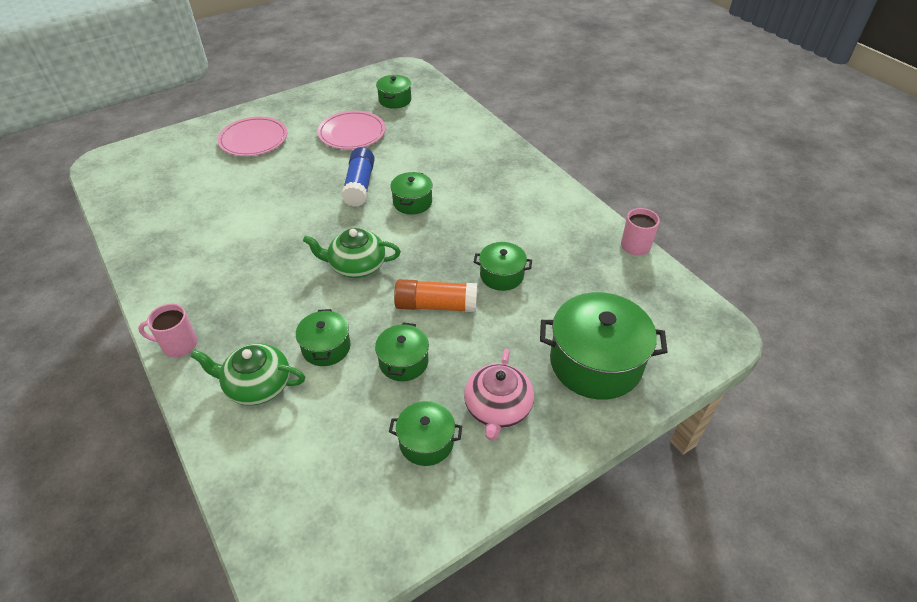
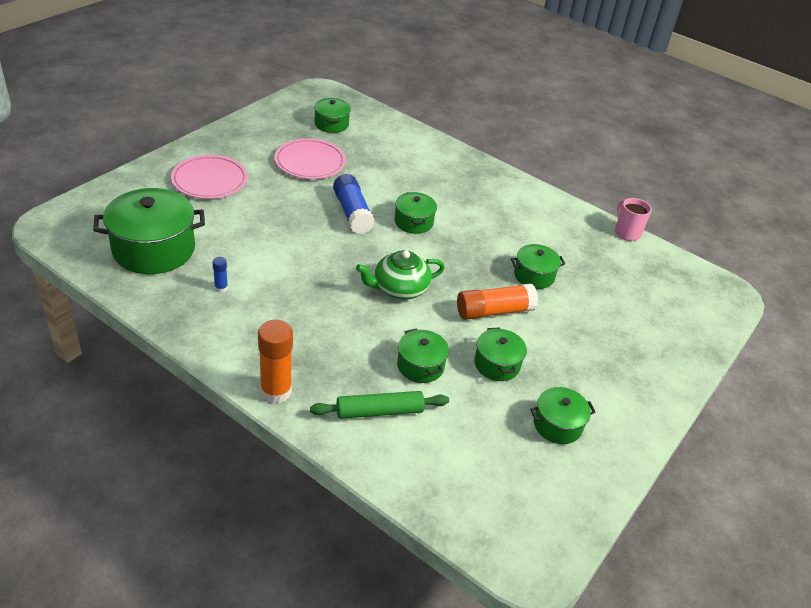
camera: 25 degrees left, 5 degrees down
pink mug [138,304,198,357] -> orange glue stick [258,320,293,404]
green teapot [191,343,305,406] -> green rolling pin [310,391,449,419]
pink teapot [464,349,534,441] -> none
green pot [540,292,668,400] -> green pot moved to [93,188,205,274]
none -> blue glue stick [212,257,228,293]

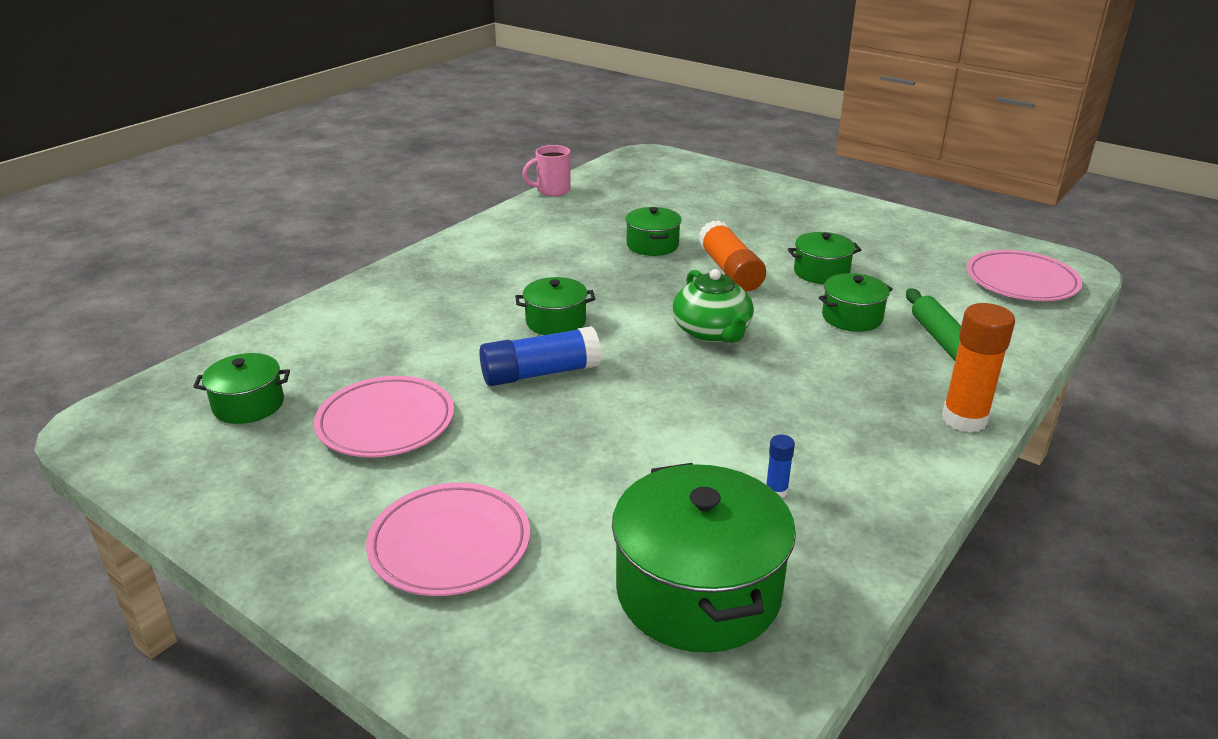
camera: 85 degrees left, 10 degrees down
green pot [530,387,595,444] -> none
none -> pink plate [967,250,1082,301]

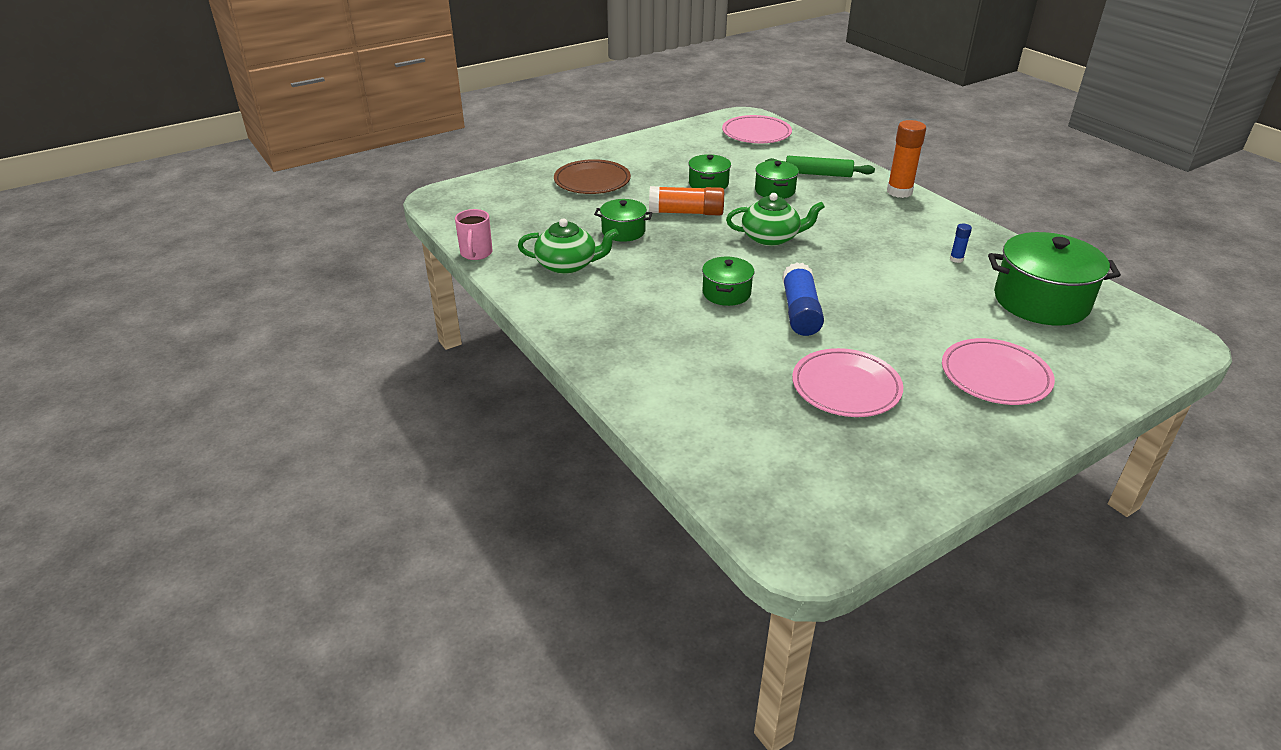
camera: 70 degrees left, 5 degrees up
green pot [193,353,290,424] -> none
none -> green teapot [518,219,618,274]
none -> brown plate [554,159,631,194]

